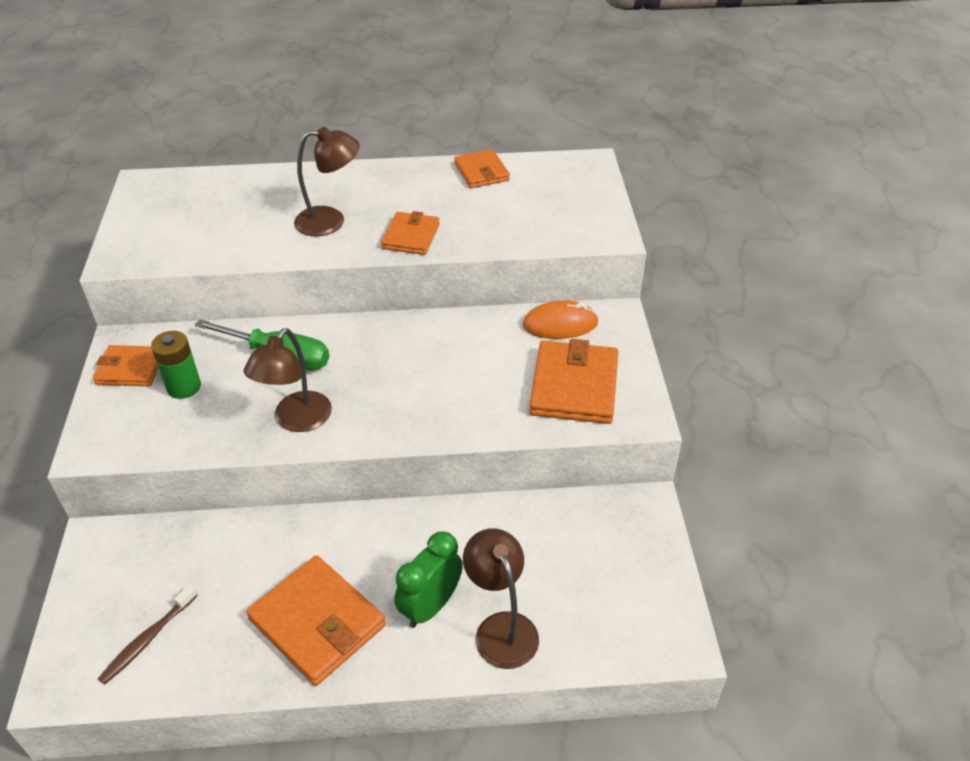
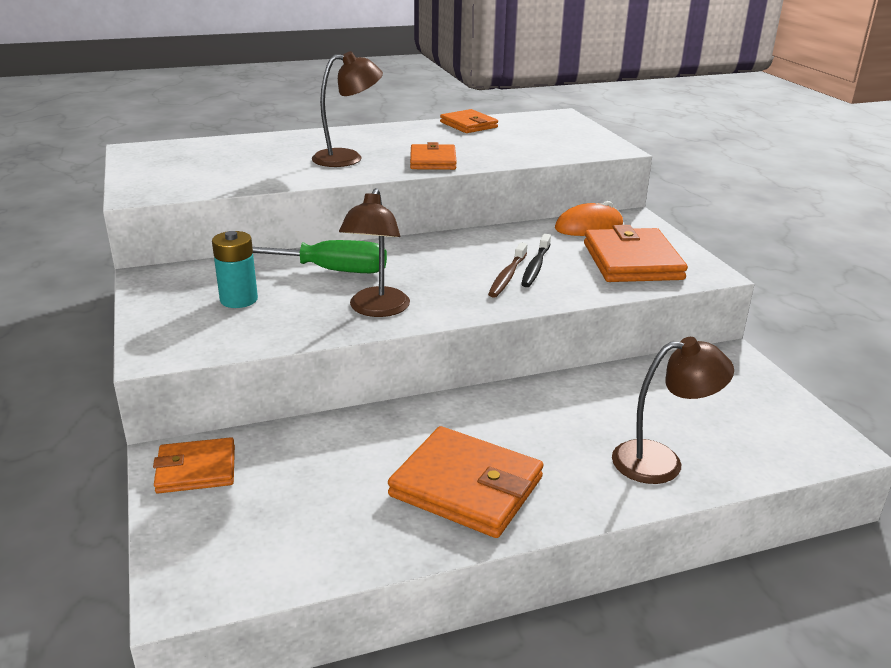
camera: 15 degrees left, 15 degrees down
orange wallet [93,345,158,386] -> orange wallet moved to [153,437,235,493]
brown toothbrush [98,584,198,684] -> brown toothbrush moved to [488,243,527,298]
green battery [151,331,201,399] -> turquoise battery [212,231,258,308]
green clock [394,532,463,628] -> none
brown lamp [463,528,539,669] -> brown lamp turned 120 degrees clockwise [612,337,734,484]
none -> black toothbrush [521,234,551,287]

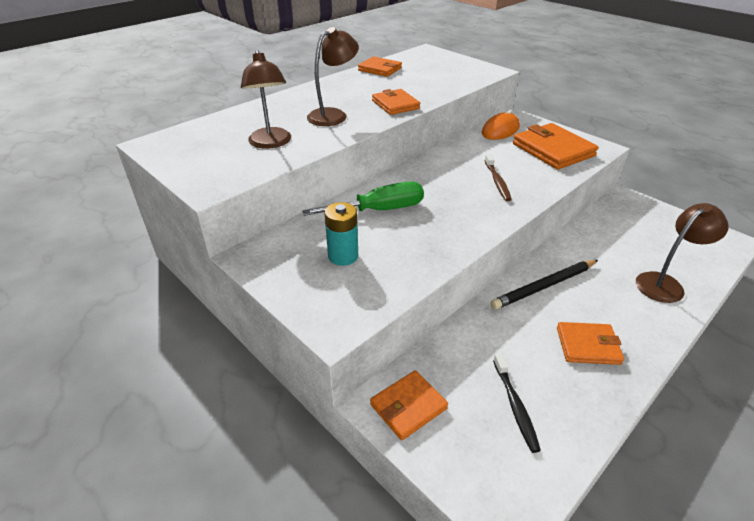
camera: 25 degrees left, 10 degrees up
brown lamp [339,188,410,317] -> brown lamp moved to [241,50,291,149]
orange wallet [388,426,543,538] -> orange wallet [557,322,624,365], size x0.62
black toothbrush [521,234,551,287] -> black toothbrush moved to [493,353,541,453]
none -> black pencil [490,260,598,310]

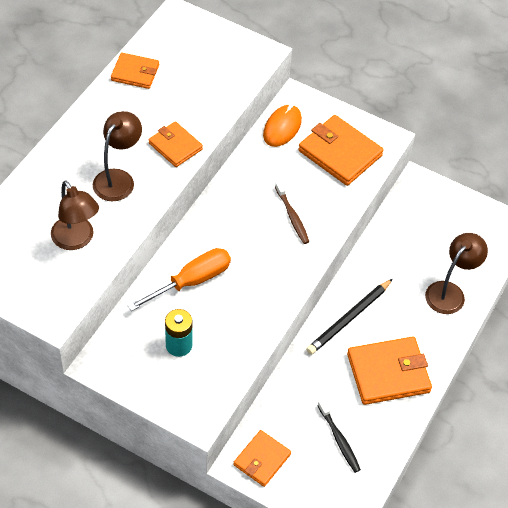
camera: 20 degrees left, 15 degrees up
green screwdriver [302,182,424,216] -> orange screwdriver [127,248,231,311]
orange wallet [557,322,624,365] -> orange wallet [347,336,432,405], size x1.63

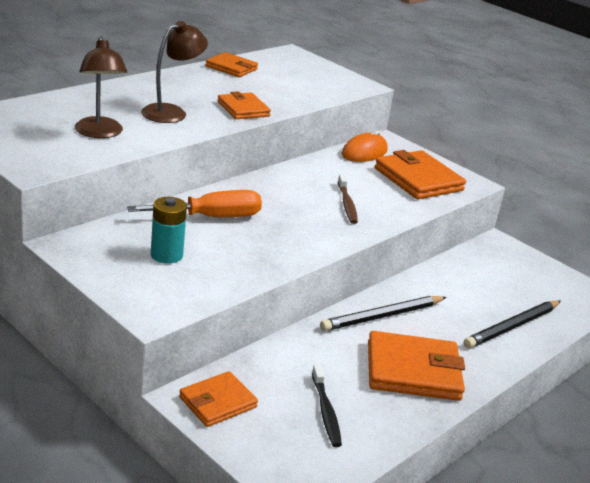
camera: 15 degrees right, 25 degrees down
brown lamp [425,233,488,314] -> black pencil [464,300,561,349]

